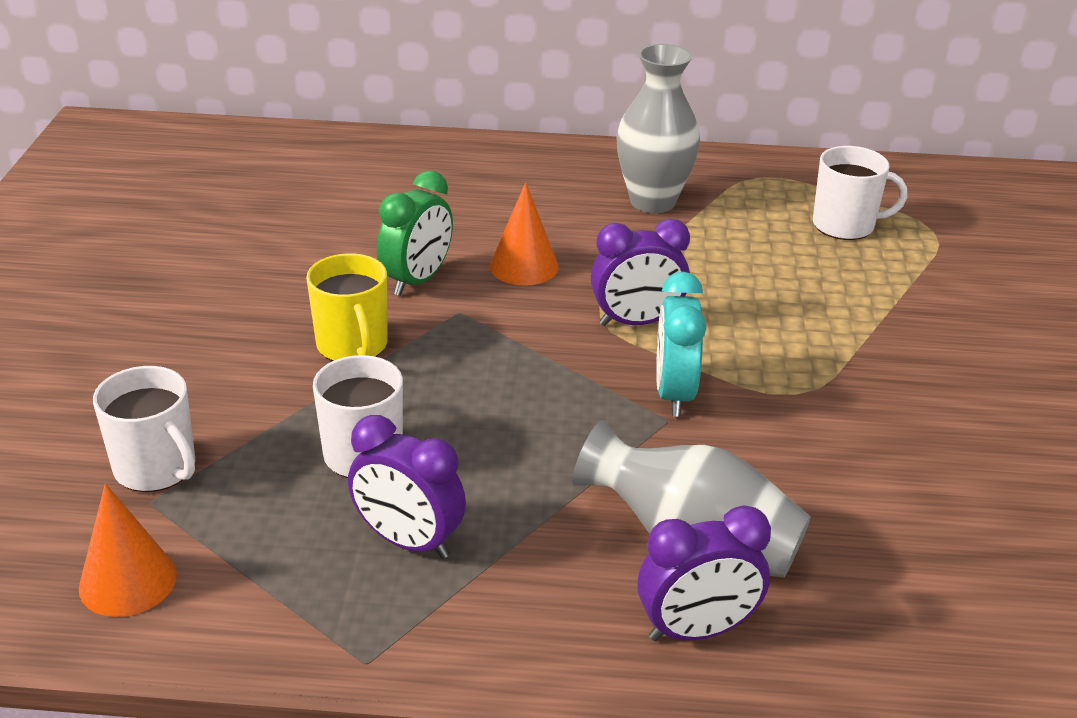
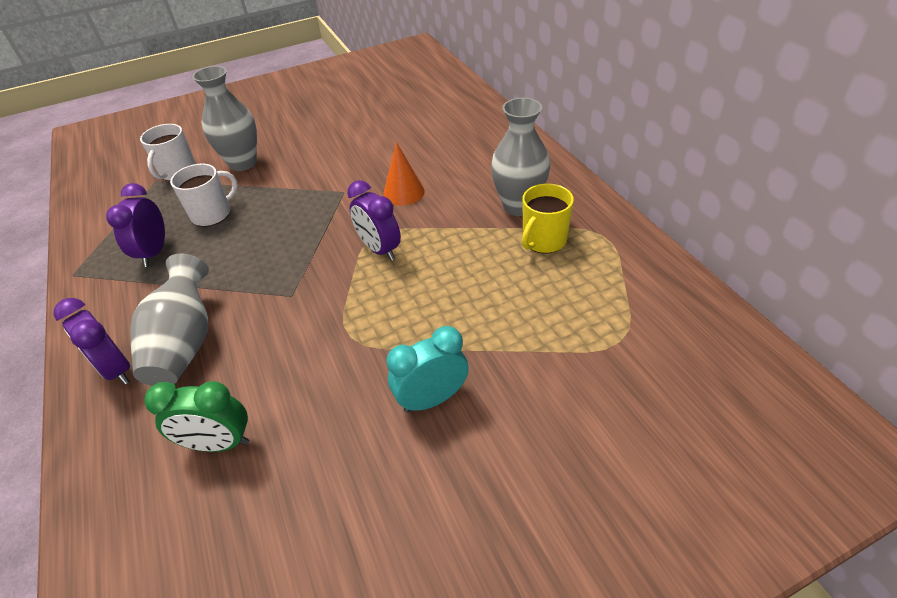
camera: 65 degrees right, 10 degrees up
orange cone [79,484,177,617] -> none
yellow mug [306,253,388,361] -> yellow mug moved to [522,184,574,254]
green clock [377,171,453,296] -> green clock moved to [144,381,249,452]
turquoise clock [656,272,706,417] -> turquoise clock moved to [386,326,469,413]
white mug [813,146,907,240] -> none
none -> grey vase [192,66,257,171]

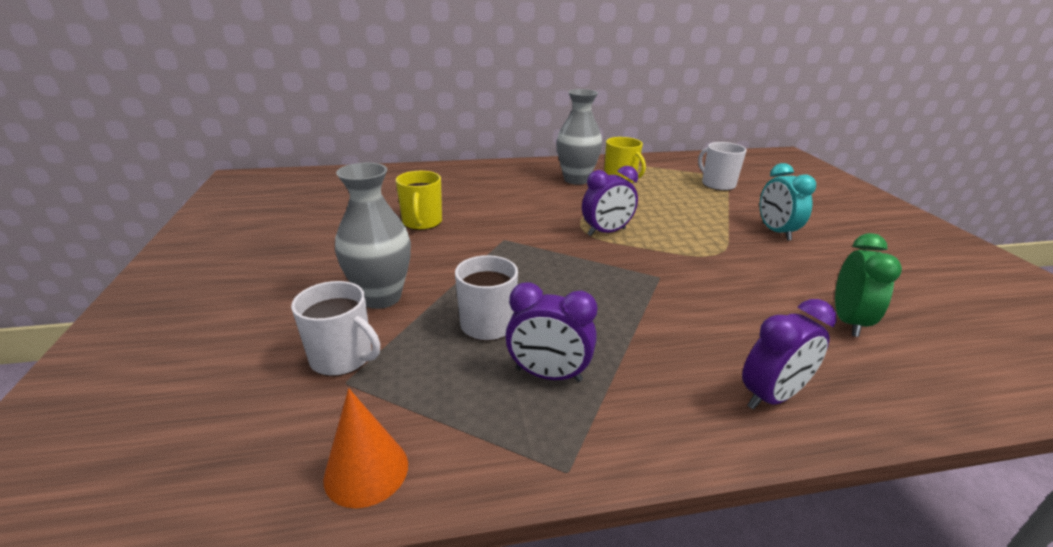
camera: 80 degrees left, 15 degrees down
grey vase [130,253,209,386] -> none
orange cone [383,142,425,206] -> orange cone moved to [323,388,408,508]
none -> yellow mug [396,171,442,230]
none -> white mug [698,142,747,191]

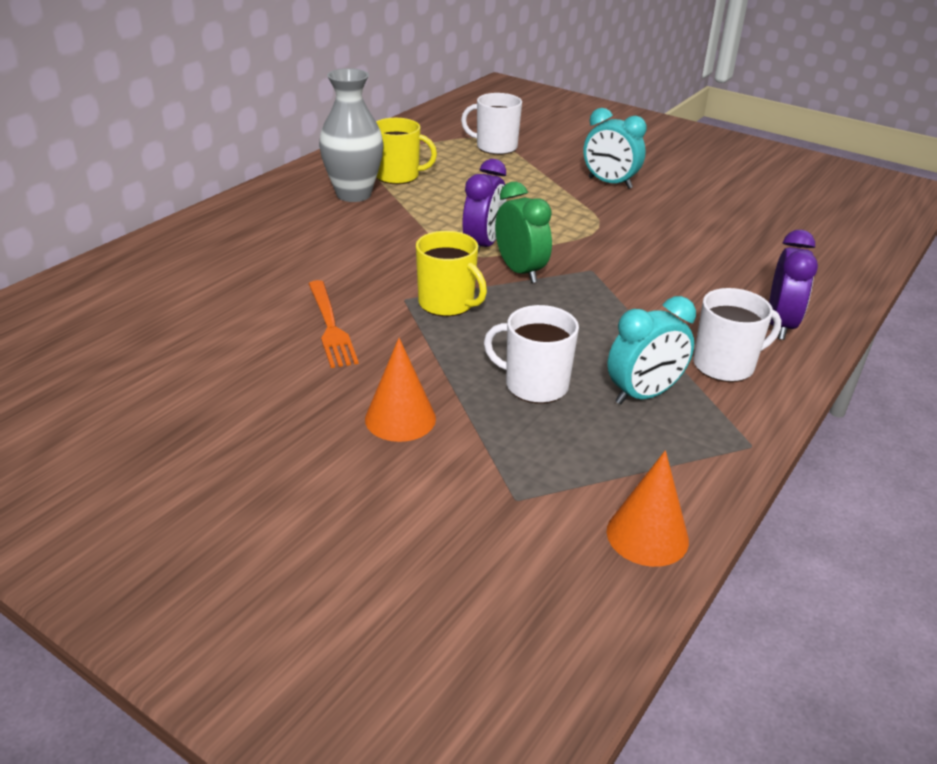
camera: 45 degrees left, 5 degrees up
white mug [291,281,380,376] -> white mug moved to [693,288,781,382]
grey vase [335,163,411,309] -> orange cone [365,338,436,442]
yellow mug [396,171,442,230] -> yellow mug moved to [416,231,487,317]
purple clock [505,282,597,382] -> turquoise clock [607,296,696,405]
green clock [835,233,902,337] -> green clock moved to [495,182,552,283]
none -> orange fork [309,280,359,368]

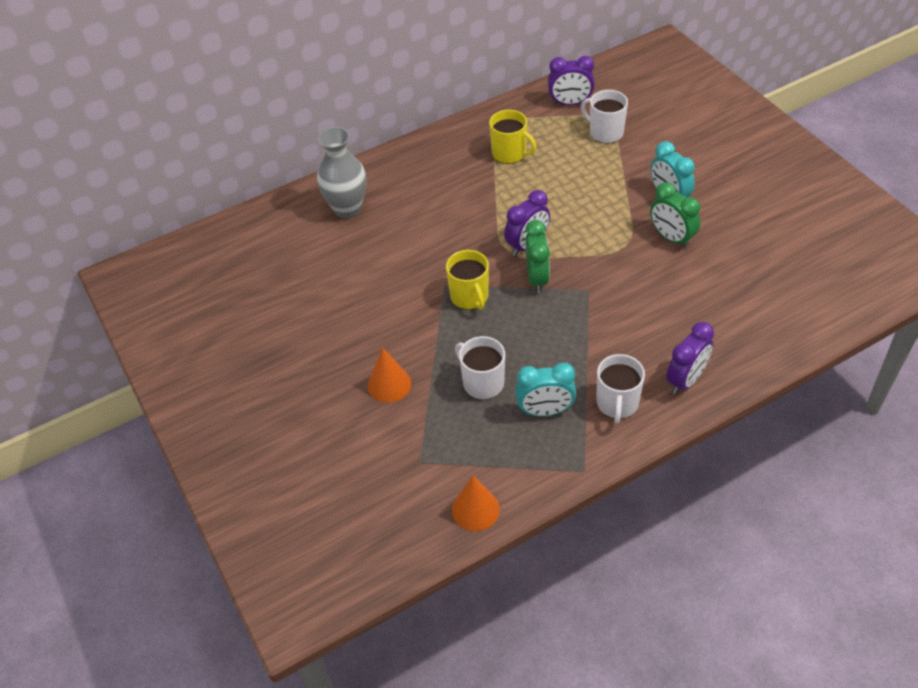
camera: 30 degrees right, 15 degrees up
orange fork [309,280,359,368] -> none
grey vase [319,68,384,202] -> grey vase moved to [317,127,366,219]
white mug [693,288,781,382] -> white mug turned 90 degrees clockwise [596,354,645,423]
none -> purple clock [548,56,594,106]
none -> green clock [650,182,700,248]

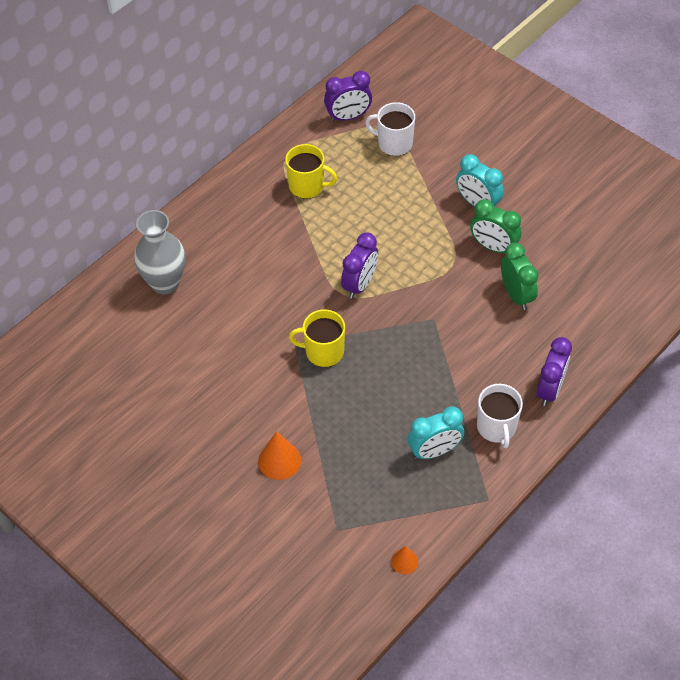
camera: 20 degrees left, 5 degrees up
yellow mug [446,250,489,310] -> yellow mug turned 135 degrees clockwise [289,309,345,367]
orange cone [452,475,500,531] -> orange cone [391,546,418,574], size x0.61
white mug [455,336,505,399] -> none
green clock [525,220,550,293] -> green clock moved to [501,243,539,310]

